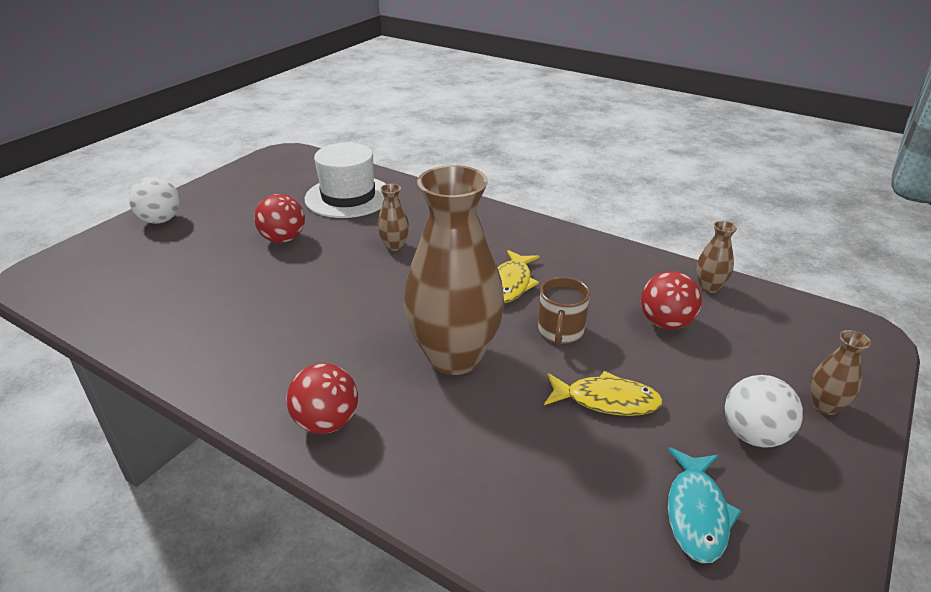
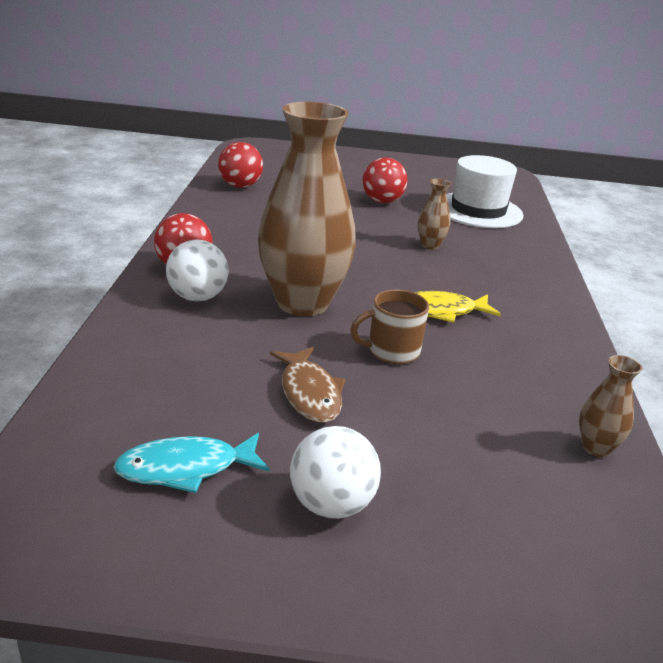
camera: 60 degrees right, 5 degrees down
white ball [129,177,180,224] -> white ball moved to [166,240,228,302]
yellow fish [544,371,663,416] -> brown fish [270,347,345,423]
red ball [641,271,702,329] -> red ball moved to [218,142,263,188]
brown vase [810,330,871,415] -> none

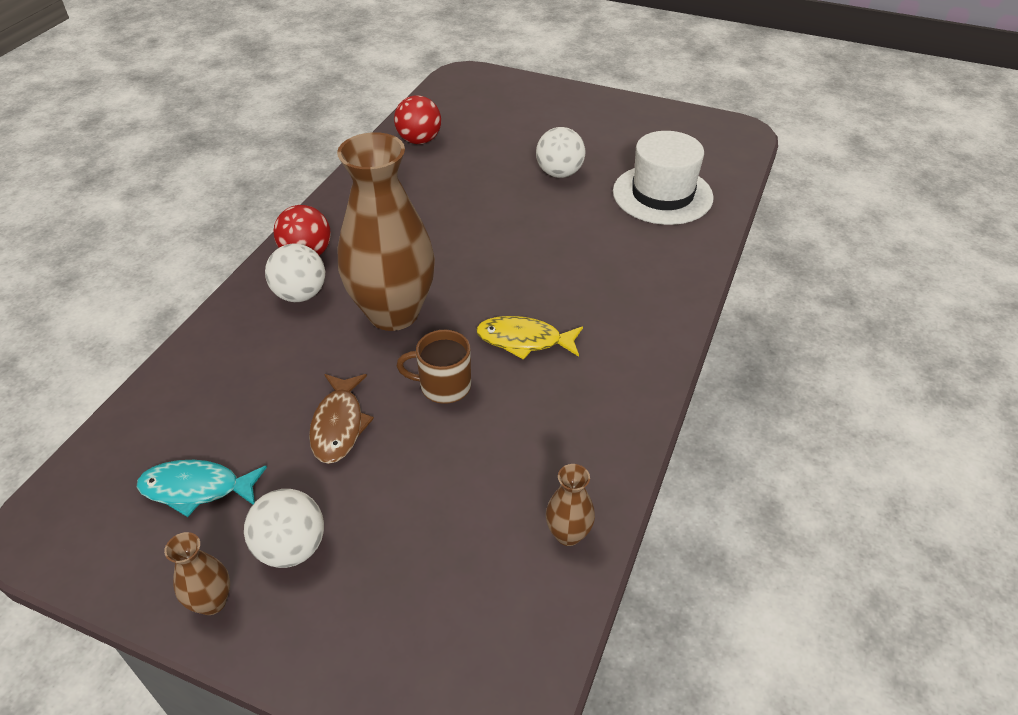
camera: 20 degrees right, 15 degrees up
red ball [362,157,408,204] -> white ball [536,127,585,178]
brown vase [418,179,451,249] -> brown vase moved to [164,532,230,615]

